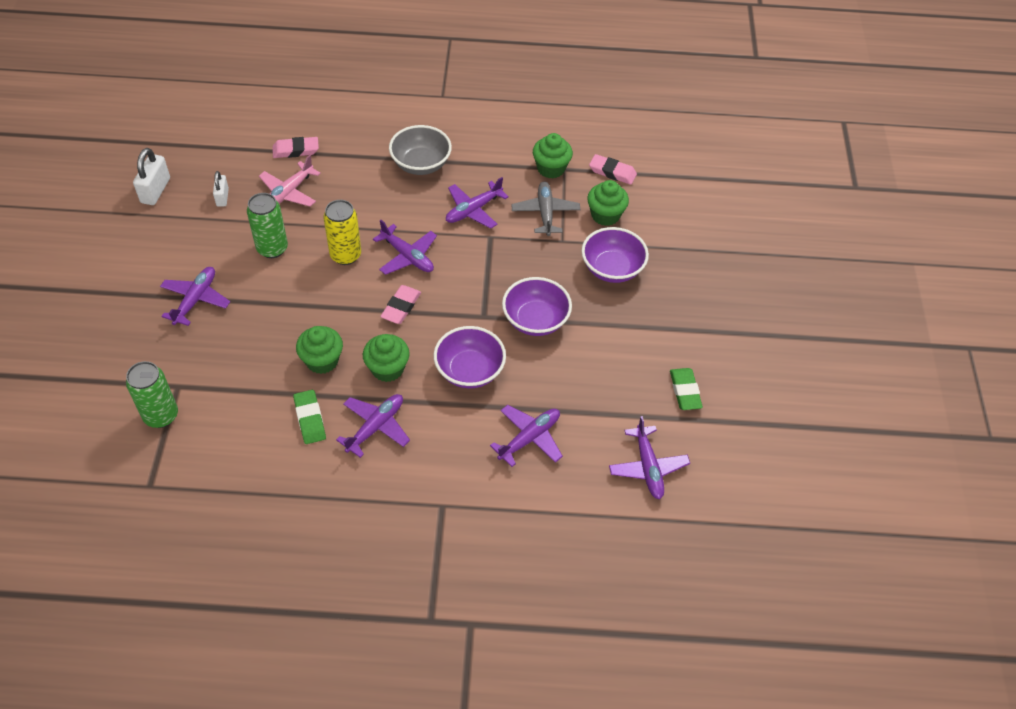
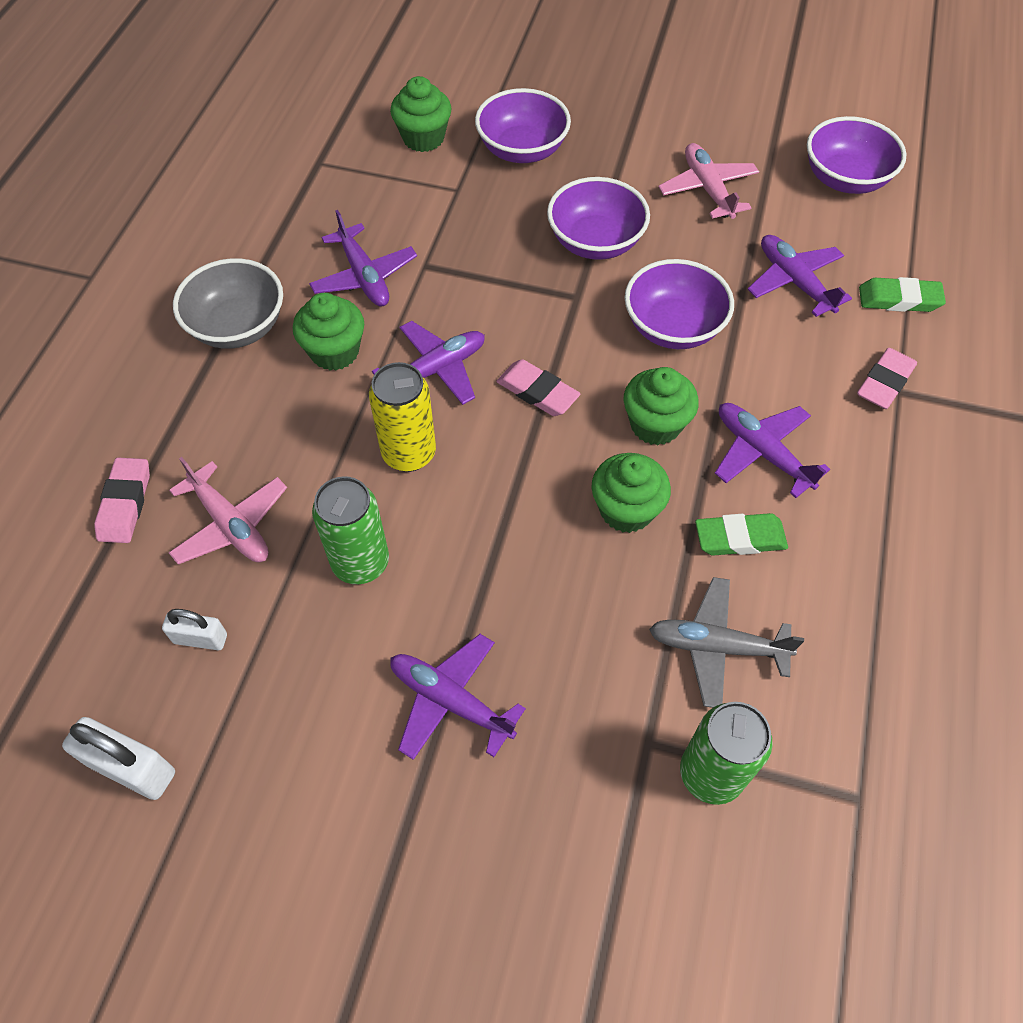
camera: 75 degrees left, 5 degrees up
grey plane [511,181,581,236] -> grey plane moved to [649,577,804,708]
green cupcake [533,133,573,178] -> green cupcake moved to [293,293,364,371]
pink eraser [589,154,637,185] -> pink eraser moved to [857,348,917,409]
purple plane [609,416,690,499] -> purple bowl [807,116,906,194]
green eraser [670,368,703,410] -> green eraser moved to [859,277,946,312]
none -> pink plane [658,143,759,219]

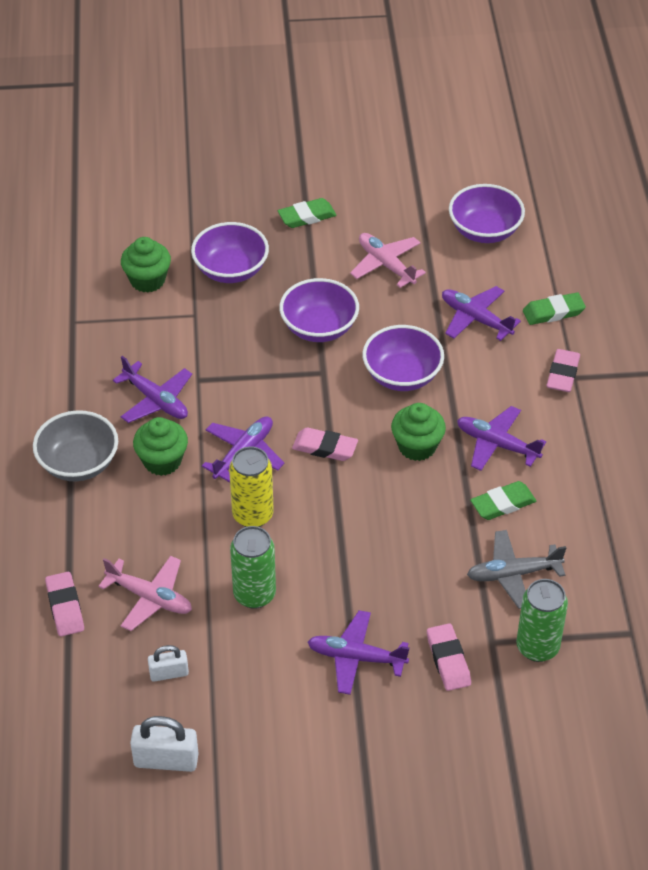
camera: 20 degrees left, 10 degrees down
green cupcake [592,453,671,533] -> none
none -> green eraser [278,198,337,228]
none -> pink eraser [427,623,471,691]

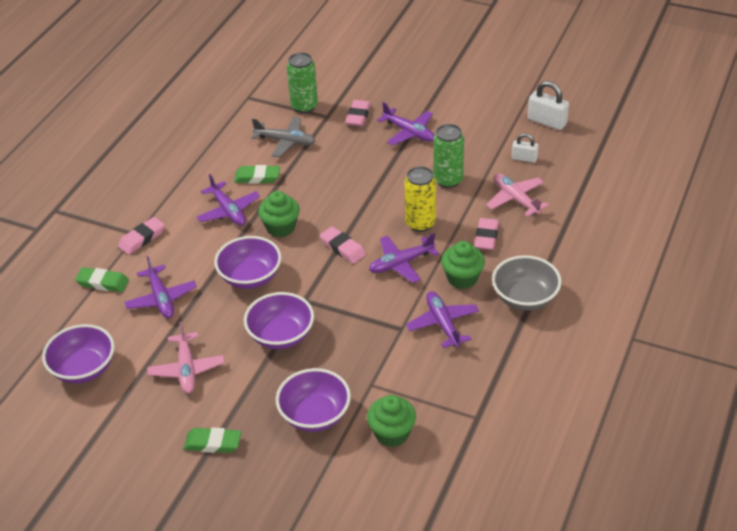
camera: 150 degrees left, 5 degrees down
pink eraser [45,572,84,636] -> pink eraser moved to [474,218,499,250]

